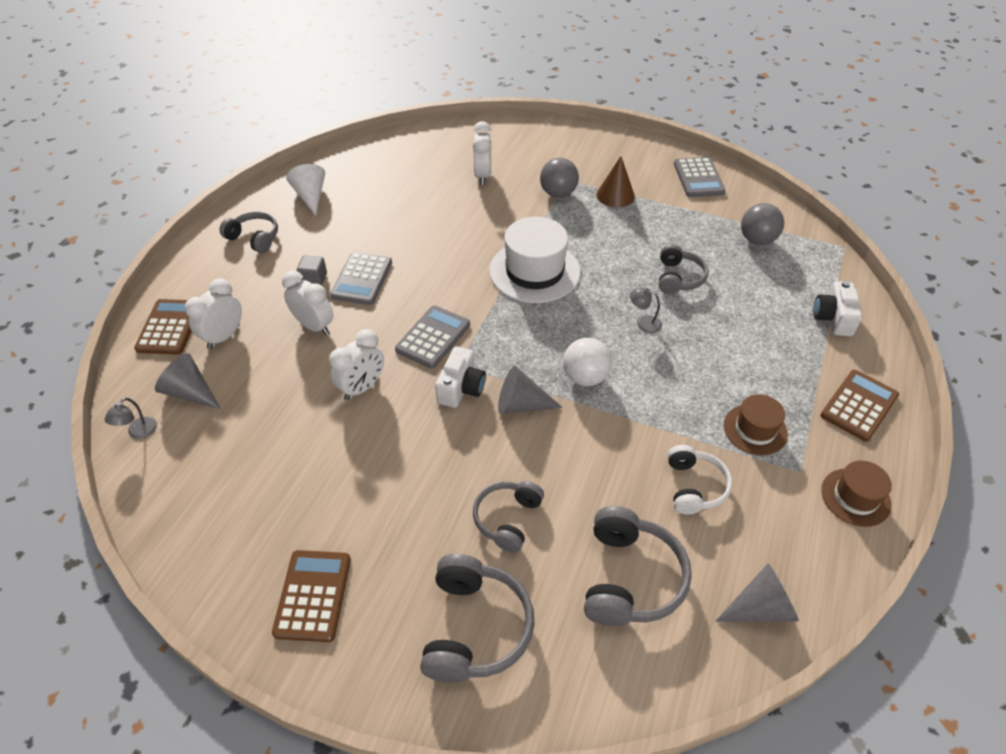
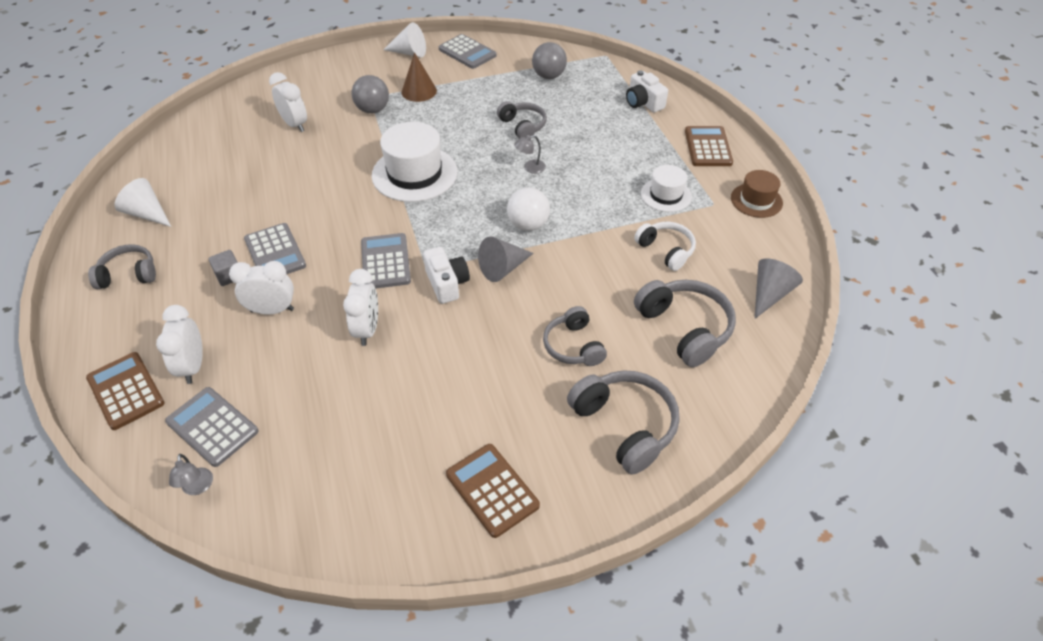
camera: 40 degrees left, 0 degrees up
grey cone [155,353,221,409] -> grey calculator [165,387,259,467]
brown hat [724,394,788,456] -> white hat [641,165,692,212]
none -> white cone [383,22,426,57]

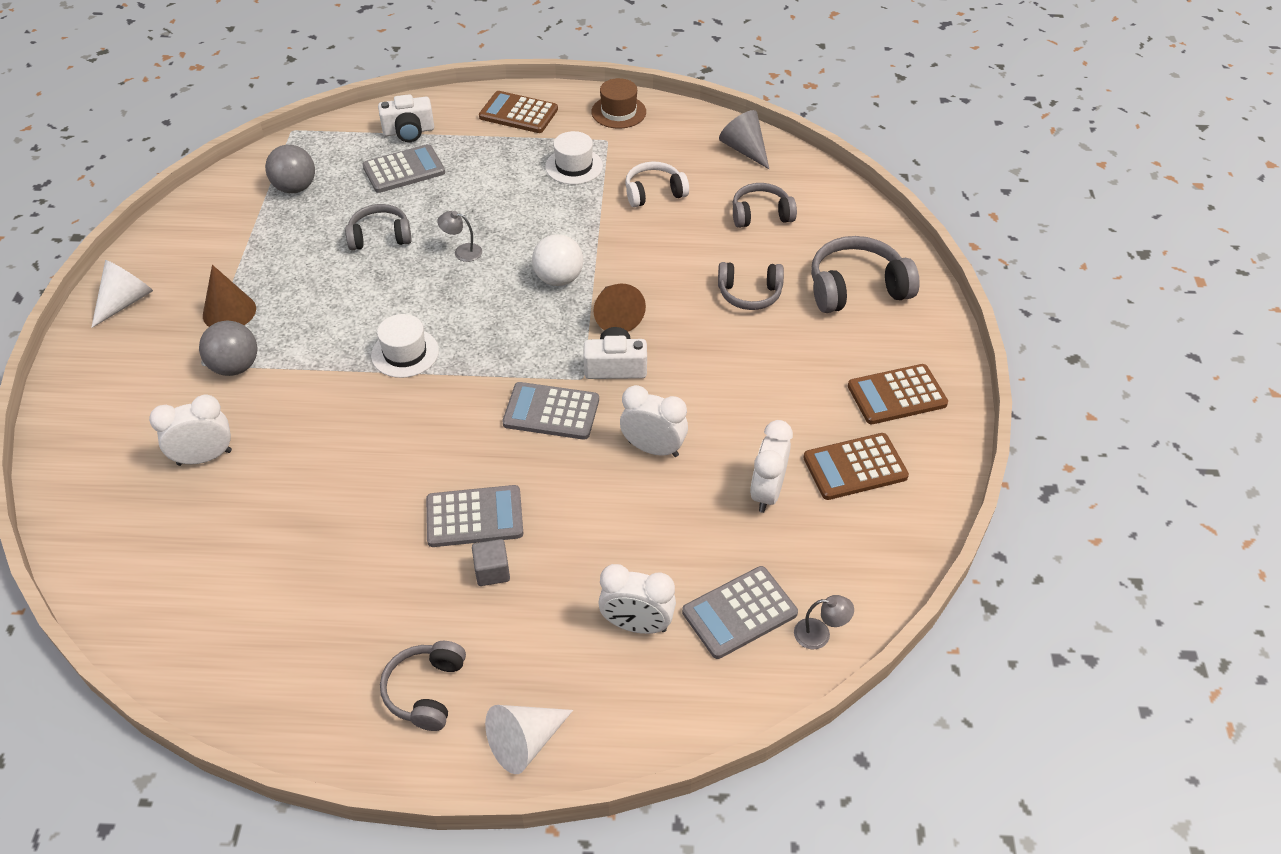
camera: 70 degrees left, 0 degrees up
brown calculator [86,352,165,430] -> brown calculator moved to [803,433,909,500]
white cone [114,178,171,227] -> white cone moved to [485,705,573,774]
white clock [229,261,294,315] -> white clock moved to [750,420,793,513]
white hat [372,122,457,202] -> white hat [371,314,439,378], size x0.58
grey calculator [439,34,497,69] -> grey calculator moved to [363,144,445,193]
grey cone [478,237,534,282] -> brown cone [594,284,646,332]
grey lamp [514,135,546,174] -> grey lamp turned 105 degrees clockwise [437,211,482,262]
grey headphones [634,280,736,367] -> grey headphones [733,183,797,228], size x0.66

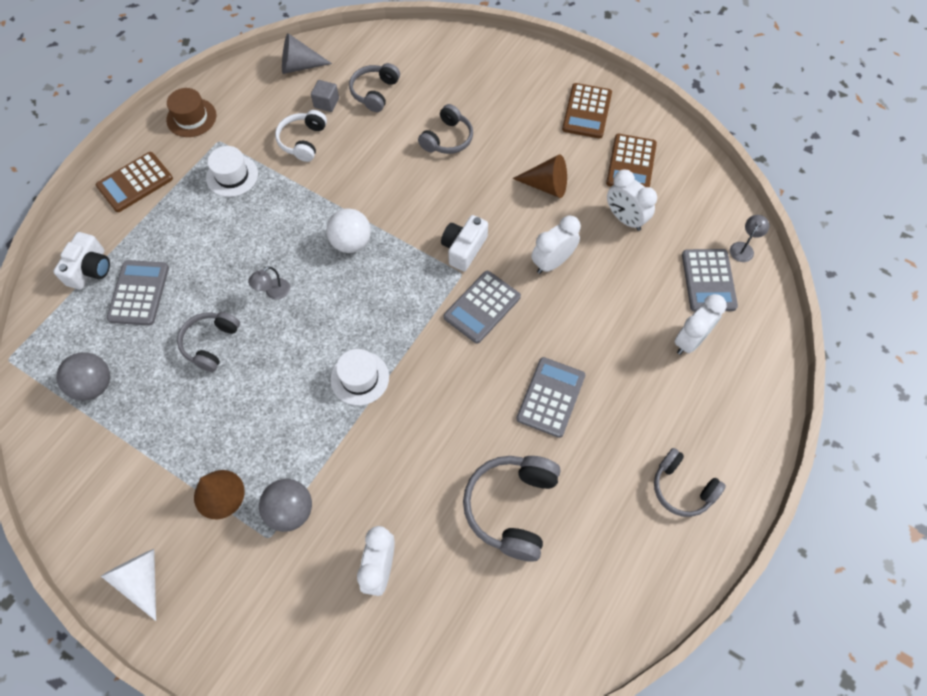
camera: 60 degrees left, 15 degrees up
grey cube [472,539,510,586] -> grey cube moved to [311,80,339,112]
white cone [485,705,573,774] -> none
brown cone [594,284,646,332] -> brown cone moved to [513,154,567,198]
grey headphones [811,236,920,313] -> grey headphones moved to [463,456,560,562]

